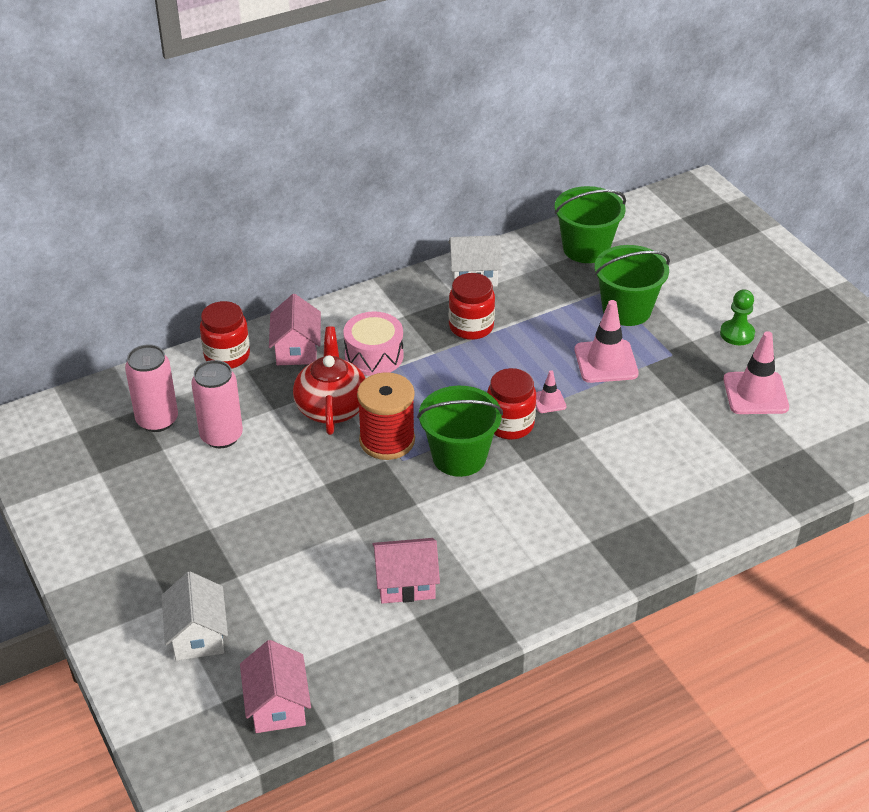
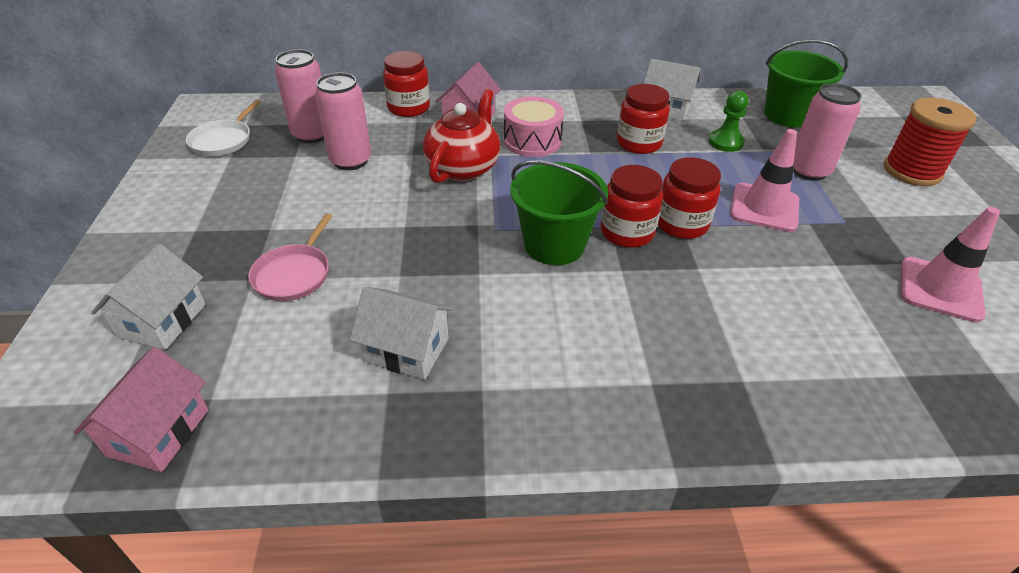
camera: 25 degrees right, 0 degrees up
red spool [357,372,415,460] -> red spool moved to [884,98,976,186]
pink house [372,538,440,604] -> white house [350,287,454,380]
pink traffic cone [536,370,566,413] -> red jar [658,157,721,239]
green bucket [594,245,670,326] -> pink can [793,83,862,181]
green pawn [720,289,755,345] -> green pawn moved to [709,91,749,152]
none -> white pan [186,100,261,156]
none -> pink pan [248,213,333,301]

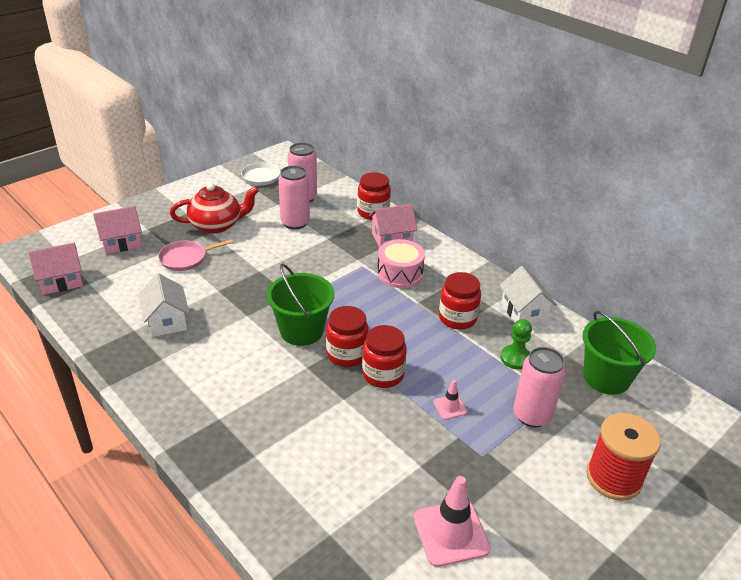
camera: 50 degrees right, 5 degrees down
white house [91,244,205,350] -> pink house [93,206,142,254]
red teapot [423,89,501,183] -> red teapot moved to [170,183,259,234]
pink traffic cone [730,129,799,232] -> pink traffic cone [433,380,467,420], size x0.51

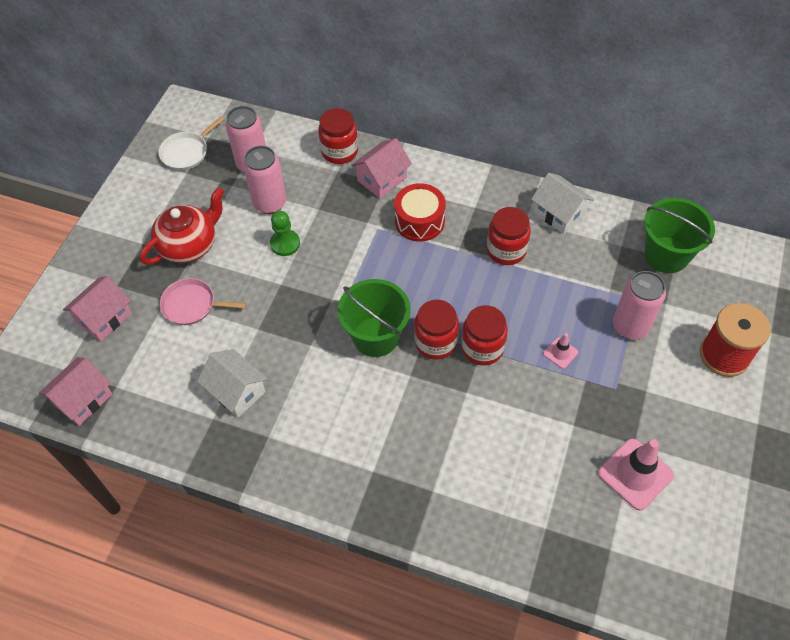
camera: 25 degrees left, 20 degrees up
pink pan [158,239,233,271] -> pink pan turned 60 degrees clockwise [160,278,246,325]
pink drum [377,239,425,288] -> red drum [394,183,446,242]
green pawn [500,319,532,370] -> green pawn moved to [270,211,300,256]

